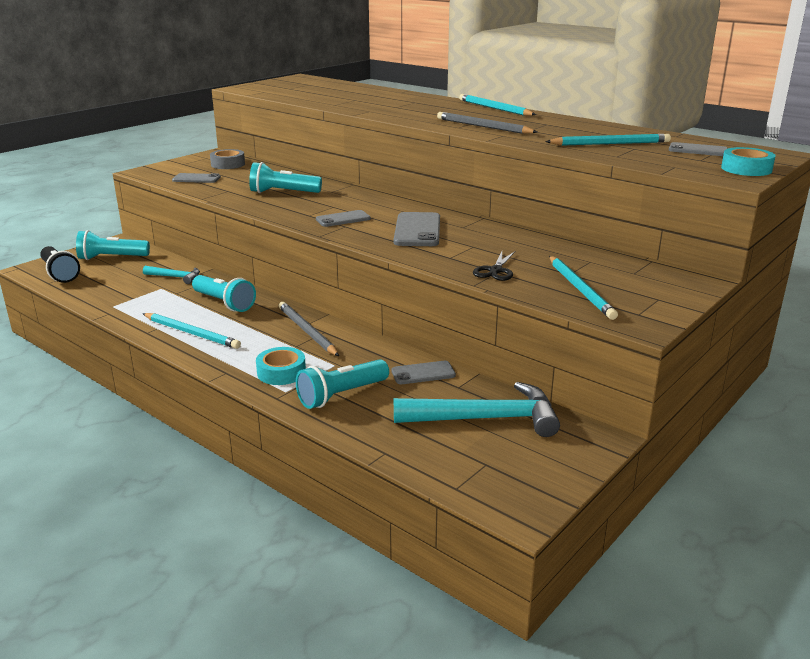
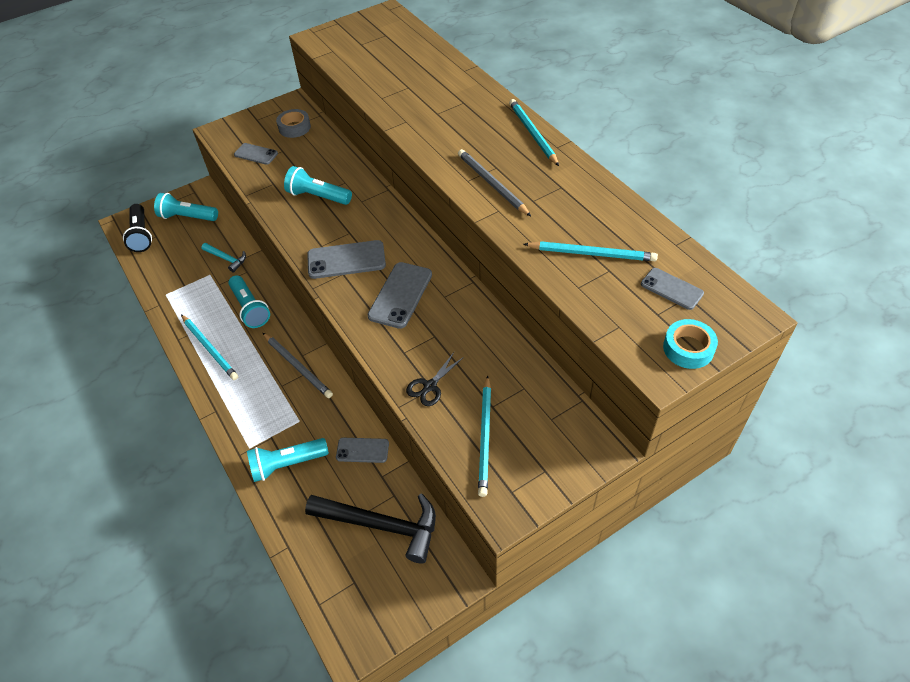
camera: 20 degrees right, 25 degrees up
turquoise tape [256,347,306,385] -> none
grey pencil [279,302,339,356] -> grey pencil turned 150 degrees clockwise [263,333,333,398]
grey phone [316,210,371,227] -> grey phone [307,240,386,279], size x1.62
turquoise hammer [394,382,560,437] -> black hammer [305,494,436,564]

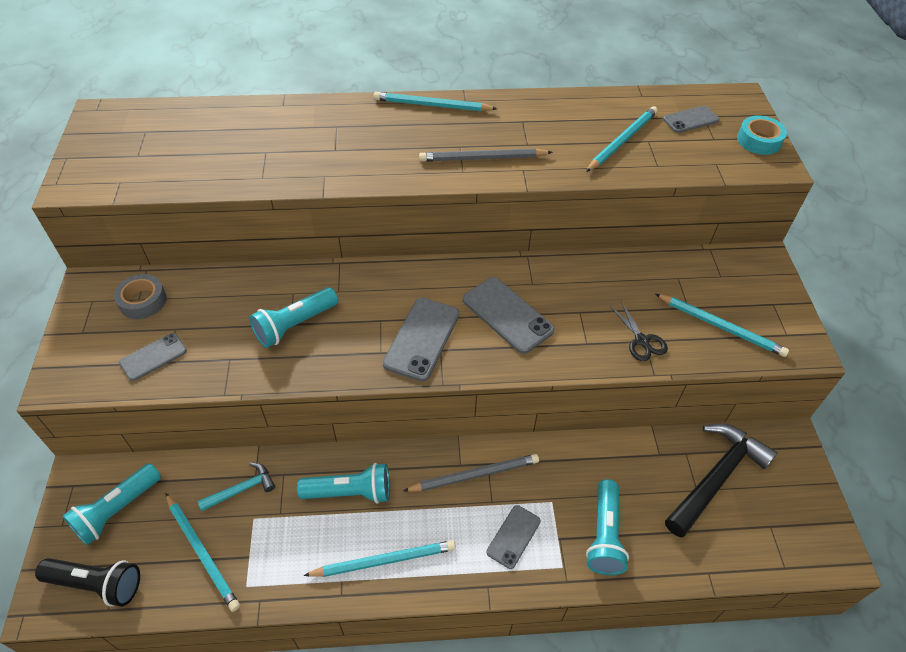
camera: 65 degrees left, 0 degrees up
grey phone [336,438,389,463] -> grey phone moved to [486,505,541,569]
none -> turquoise pencil [165,493,240,612]

